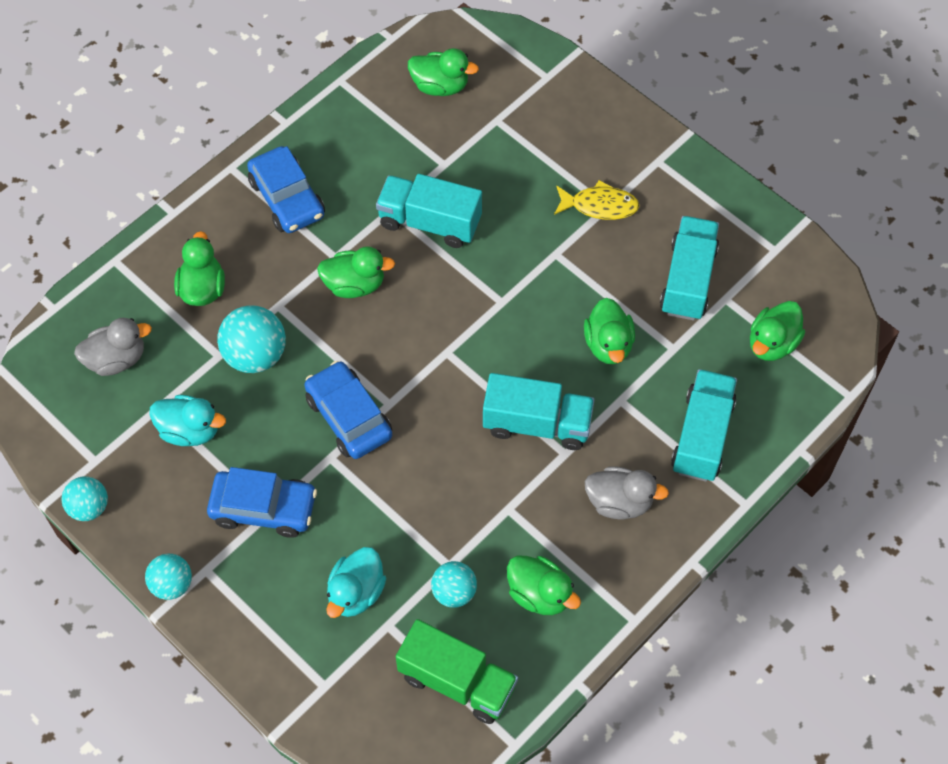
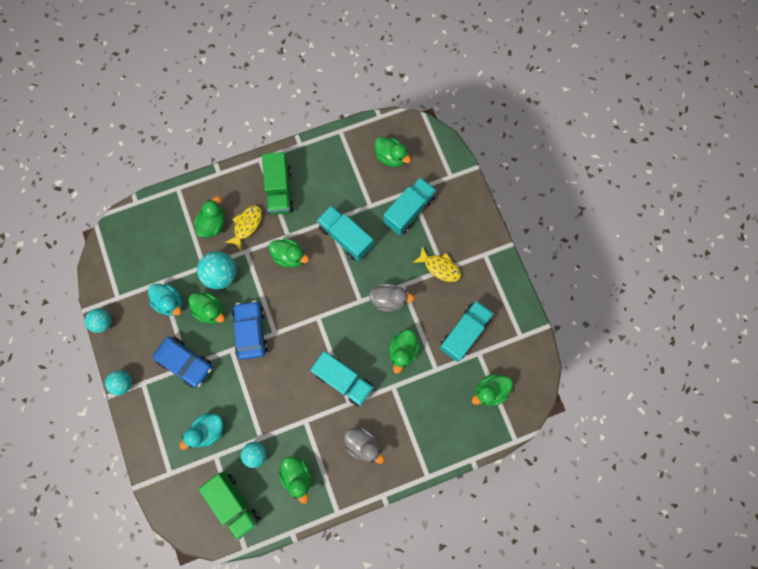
camera: 25 degrees right, 15 degrees up
grey duck [74,318,152,376] -> grey duck moved to [369,283,415,312]
blue car [247,146,325,233] -> green truck [262,152,294,215]
turquoise truck [671,369,737,482] -> turquoise truck moved to [383,177,436,235]
none -> green duck [188,292,225,324]
none -> yellow fish [225,205,262,250]

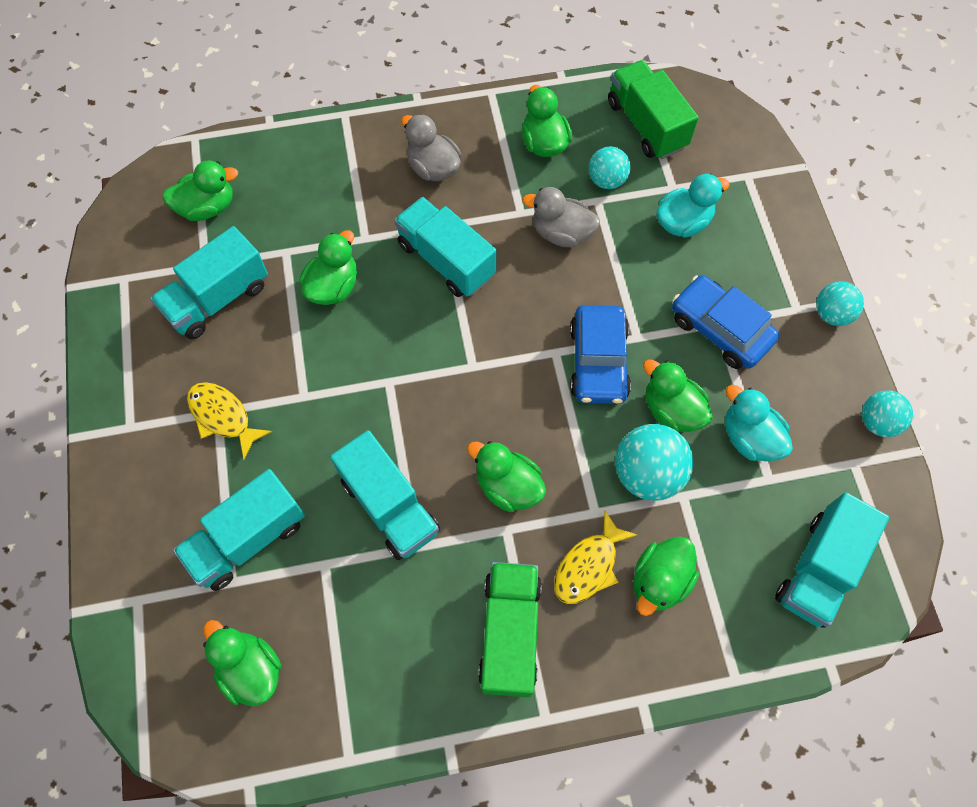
camera: 170 degrees left, 10 degrees down
grey duck [369,283,415,312] -> grey duck moved to [522,187,600,247]
none -> turquoise truck [775,492,889,628]

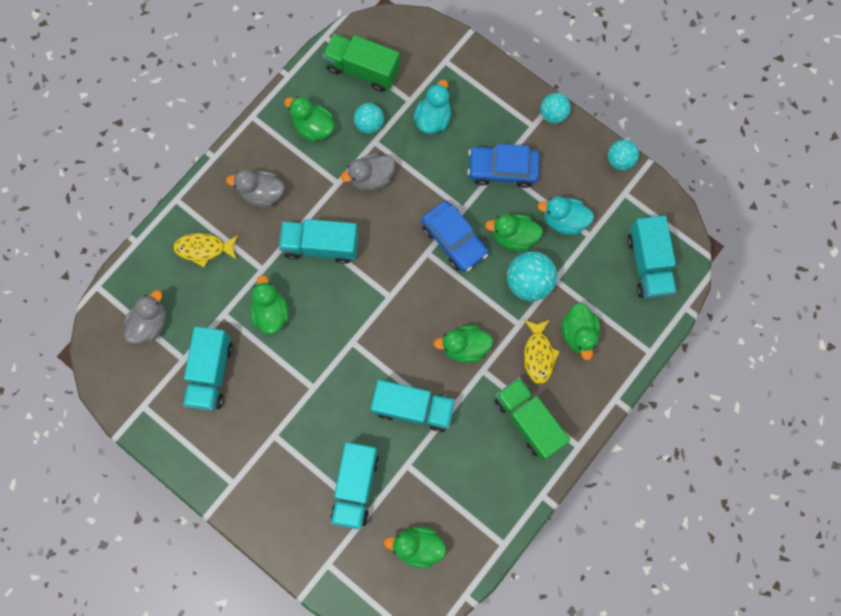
camera: 40 degrees left, 10 degrees up
green duck [162,160,238,221] -> grey duck [123,290,166,344]
yellow fish [187,382,272,459] -> yellow fish moved to [173,233,238,268]

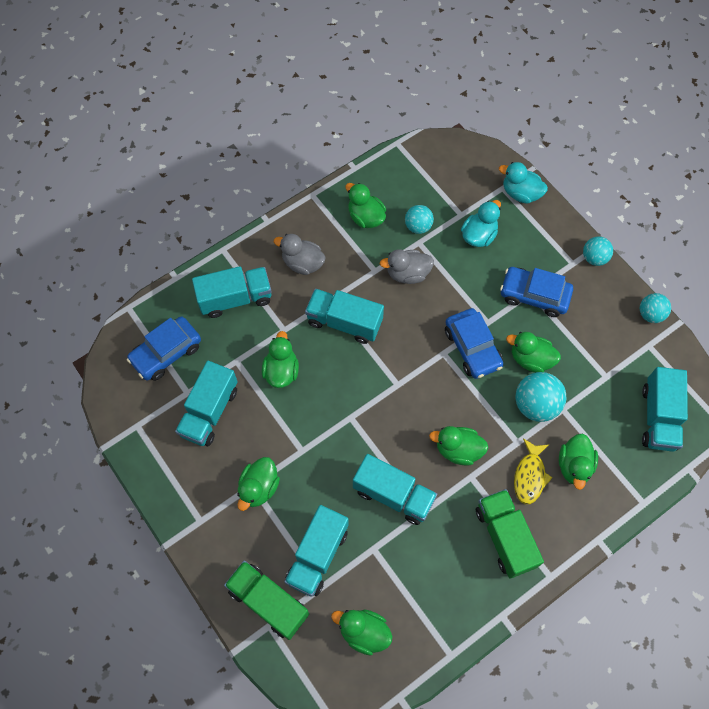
camera: 15 degrees right, 10 degrees down
grey duck [123,290,166,344] -> blue car [127,317,201,381]
yellow fish [173,233,238,268] -> turquoise truck [192,266,272,318]
green truck [323,34,400,92] -> green truck moved to [224,560,309,640]
turquoise duck [537,196,594,235] -> turquoise duck moved to [499,162,548,204]
none -> green duck [237,457,280,511]

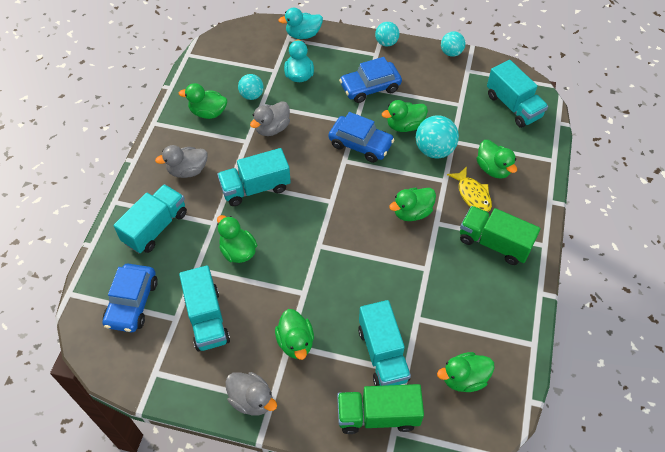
camera: 40 degrees left, 10 degrees down
turquoise truck [353,454,437,525] -> none
none -> grey duck [225,372,277,416]

